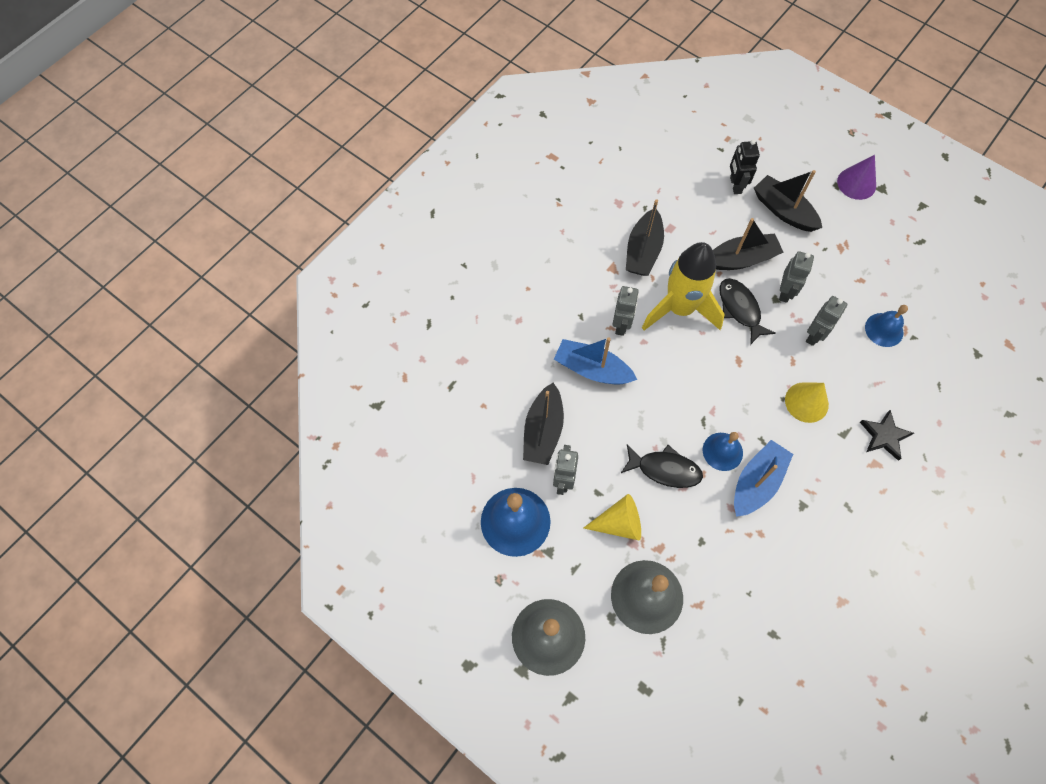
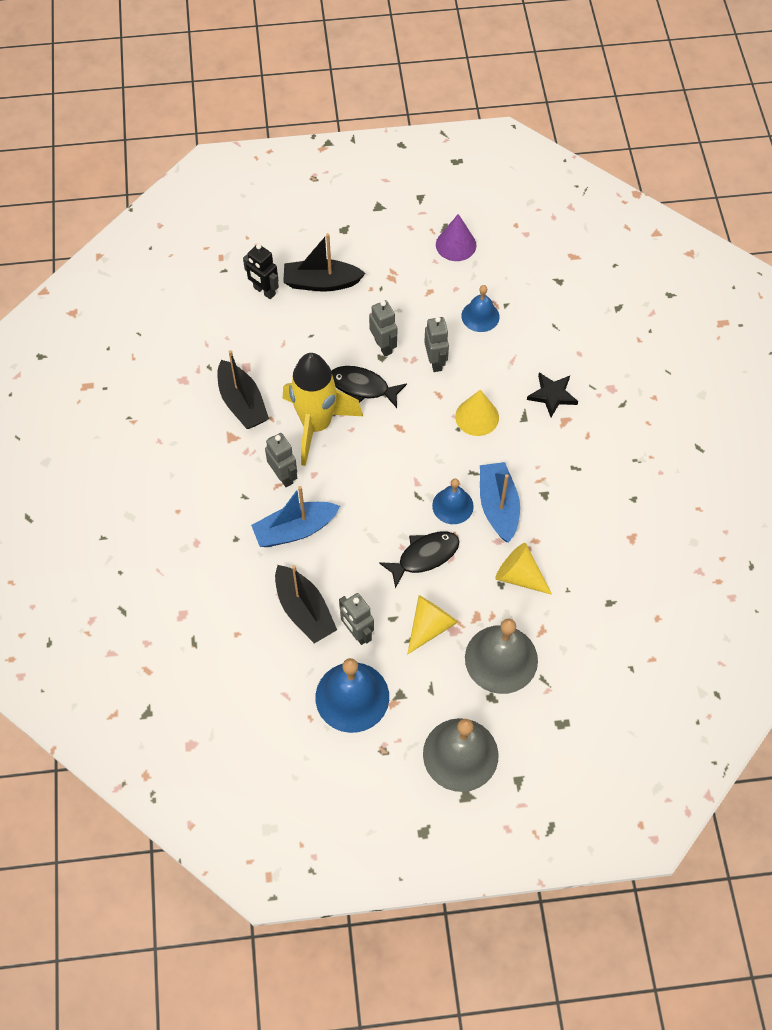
camera: 45 degrees left, 5 degrees down
black boat [713,218,784,270] -> none
purple cone [837,155,876,200] -> purple cone moved to [436,214,476,261]
none -> yellow cone [495,543,552,595]

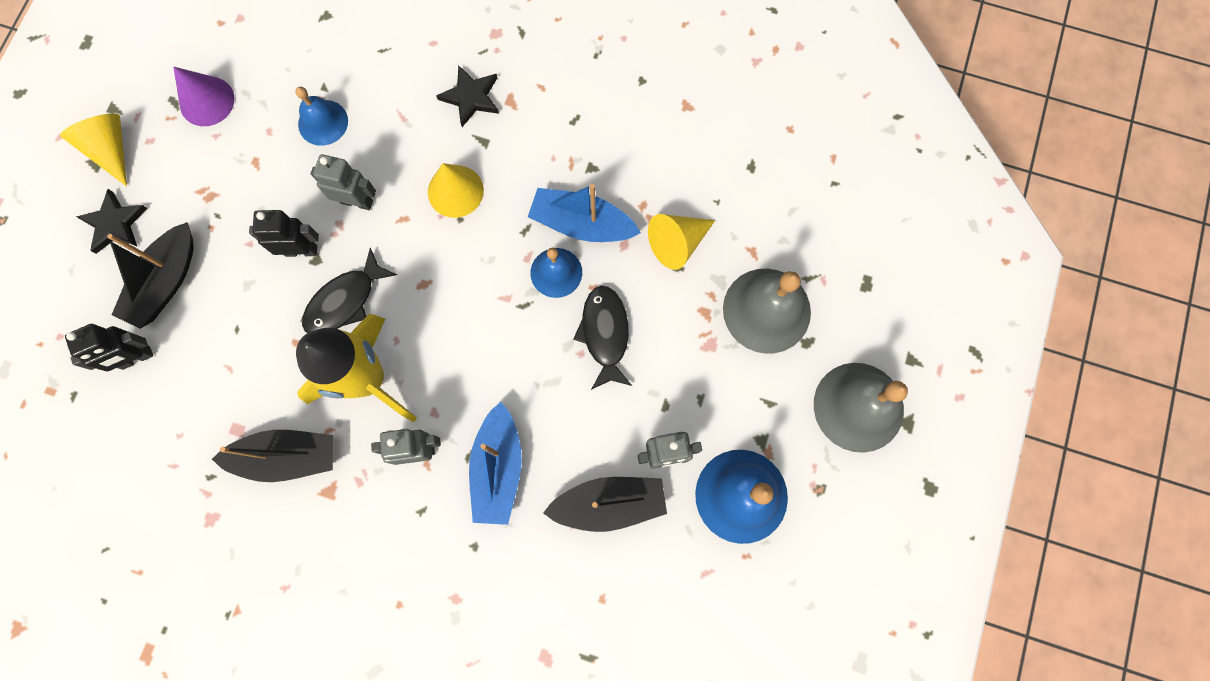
camera: 65 degrees left, 15 degrees up
grey robot [369,300,397,356] -> black robot [249,210,319,257]
yellow cone [407,595,458,654] -> yellow cone moved to [60,113,127,187]
none -> black star [76,189,148,254]

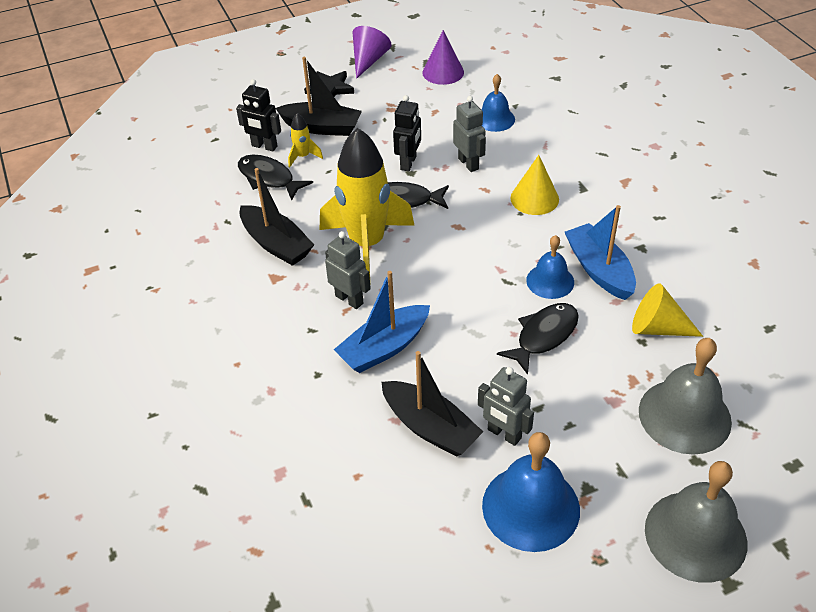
camera: 50 degrees right, 30 degrees down
yellow cone [60,113,127,187] -> purple cone [353,26,391,79]
black boat [107,222,193,329] -> black boat turned 150 degrees counterclockwise [276,57,362,136]
black robot [249,210,319,257] -> black robot turned 60 degrees clockwise [393,95,421,171]
black star [436,65,499,127] -> none
none -> black fish [238,155,313,201]
none -> yellow rocket [288,113,323,167]

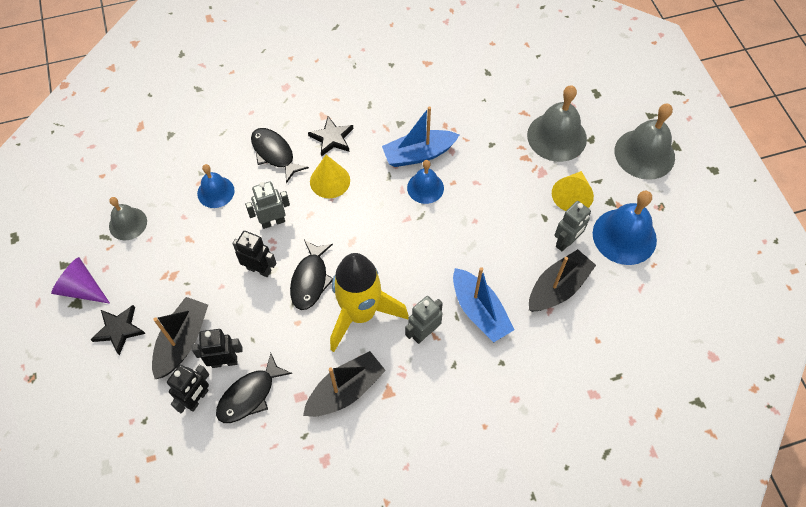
camera: 85 degrees left, 15 degrees up
yellow rocket [288,113,323,167] -> black robot [192,329,243,368]
purple cone [422,30,464,85] -> grey bell [109,197,147,240]
black fish [497,303,579,375] -> black fish moved to [251,128,309,183]
yellow cone [632,283,703,337] -> yellow cone moved to [552,171,594,211]
none -> black star [308,116,353,157]

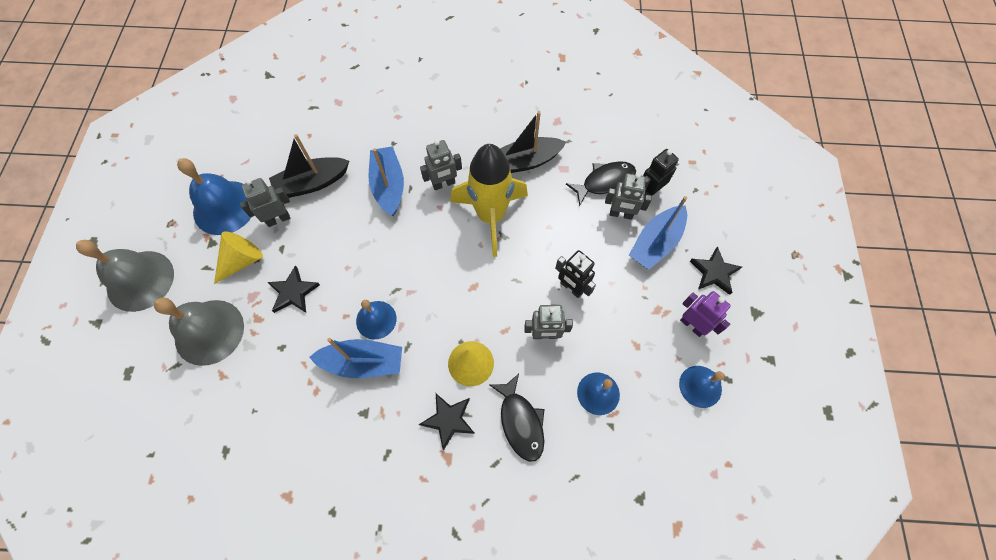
camera: 160 degrees left, 5 degrees up
purple cone [51,257,110,304] -> none
grey bell [109,197,147,240] -> blue bell [679,366,725,408]
black boat [152,297,208,379] -> blue boat [629,196,687,270]
black robot [192,329,243,368] -> grey robot [605,173,652,220]
black fish [290,240,333,310] -> none
none -> black star [267,266,320,313]
none -> purple robot [680,291,731,337]

